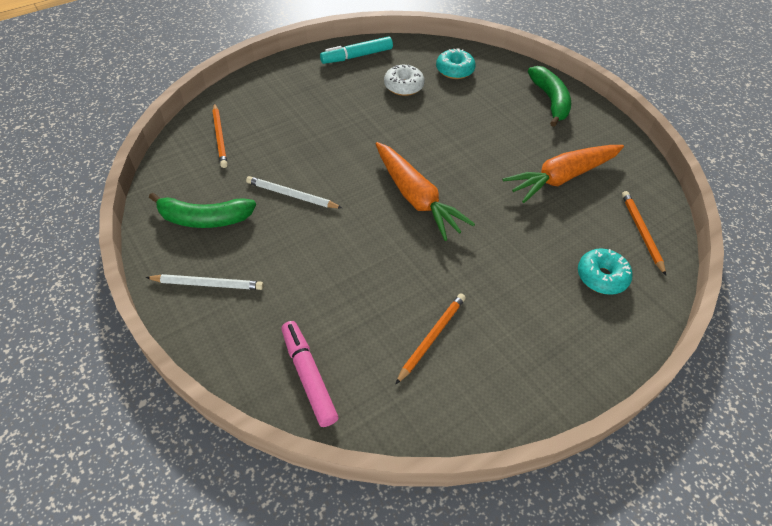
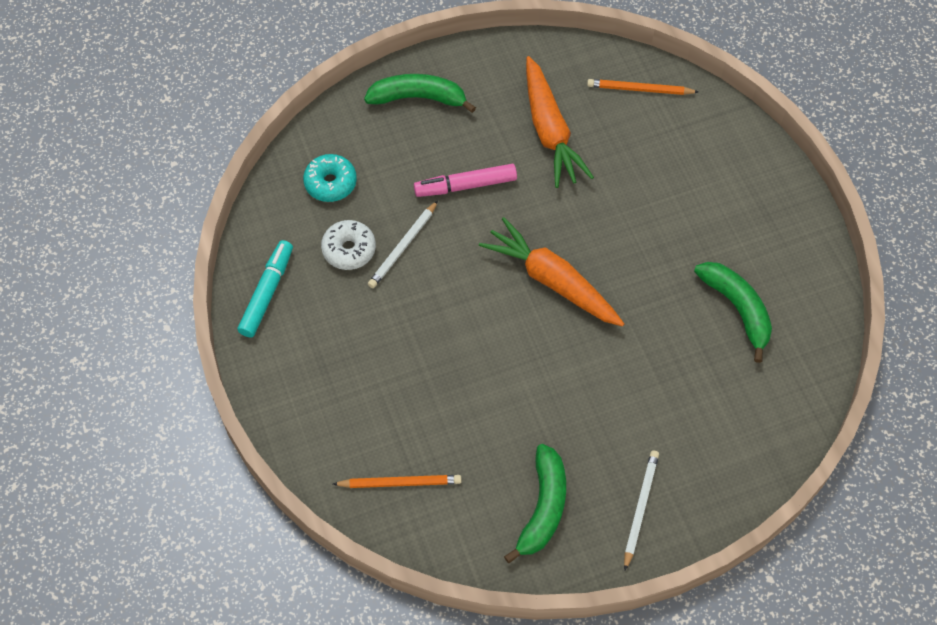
camera: 75 degrees left, 10 degrees up
white pencil [246,176,342,208] -> white pencil moved to [368,200,438,288]
pink marker [281,321,338,427] -> pink marker moved to [414,164,517,197]
turquoise marker [320,36,393,64] -> turquoise marker turned 150 degrees counterclockwise [237,240,293,337]
orange carrot [375,142,475,241] -> orange carrot turned 120 degrees counterclockwise [479,217,624,327]
orange pencil [396,293,466,384] -> green banana [694,262,772,363]
turquoise donut [578,248,633,295] -> none

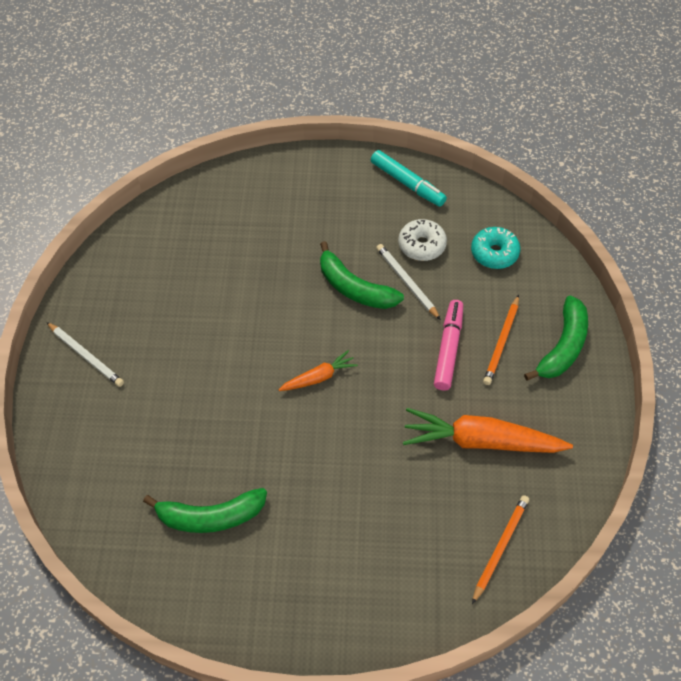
camera: 115 degrees right, 5 degrees down
orange pencil [333,475,461,488] -> orange pencil moved to [483,295,519,385]
orange carrot [479,217,624,327] -> orange carrot [278,350,358,391], size x0.52
green banana [504,444,566,563] -> green banana moved to [320,241,404,309]

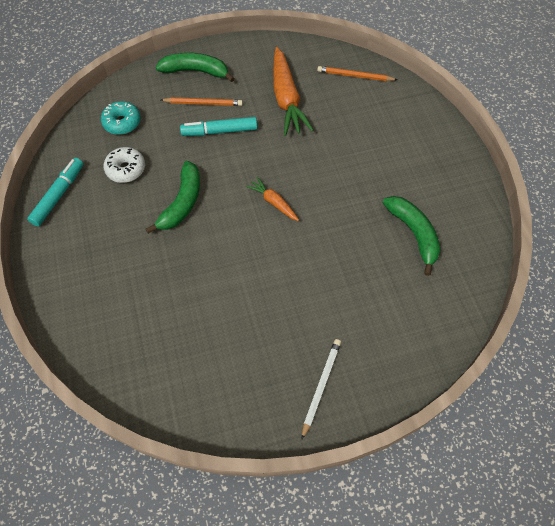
camera: 110 degrees left, 5 degrees up
white pencil [376,244,441,320] -> none
pink marker [434,300,463,391] -> turquoise marker [180,117,257,136]

